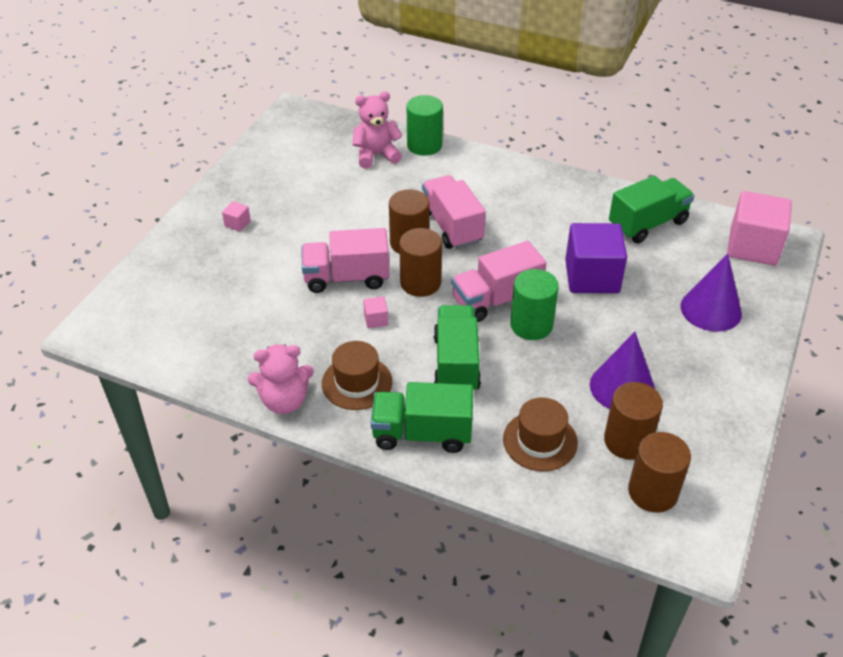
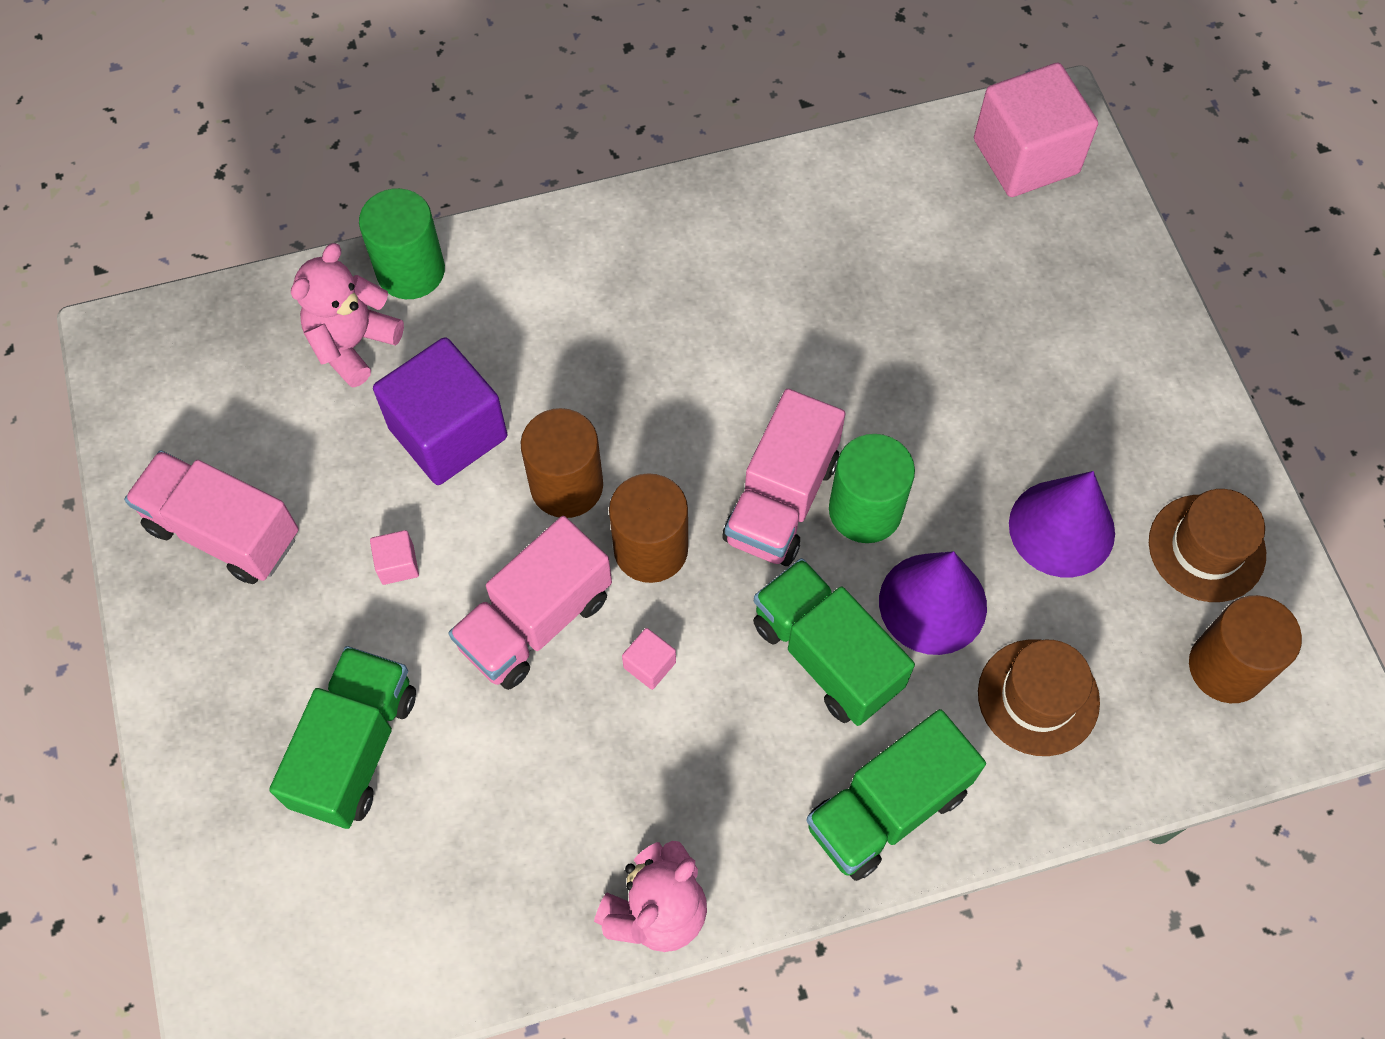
camera: 40 degrees left, 20 degrees up
pink cube [222,201,251,232] -> pink cube moved to [370,530,419,585]
brown hat [322,341,392,410] -> brown hat moved to [1149,489,1266,602]
pink truck [422,175,486,249] -> pink truck moved to [124,450,299,584]
purple cube [565,223,627,293] -> purple cube moved to [373,337,507,485]
brown cylinder [604,382,663,460] -> none
green truck [609,176,694,243] -> green truck moved to [269,646,416,829]
purple cone [680,254,742,332] -> purple cone moved to [879,551,987,655]

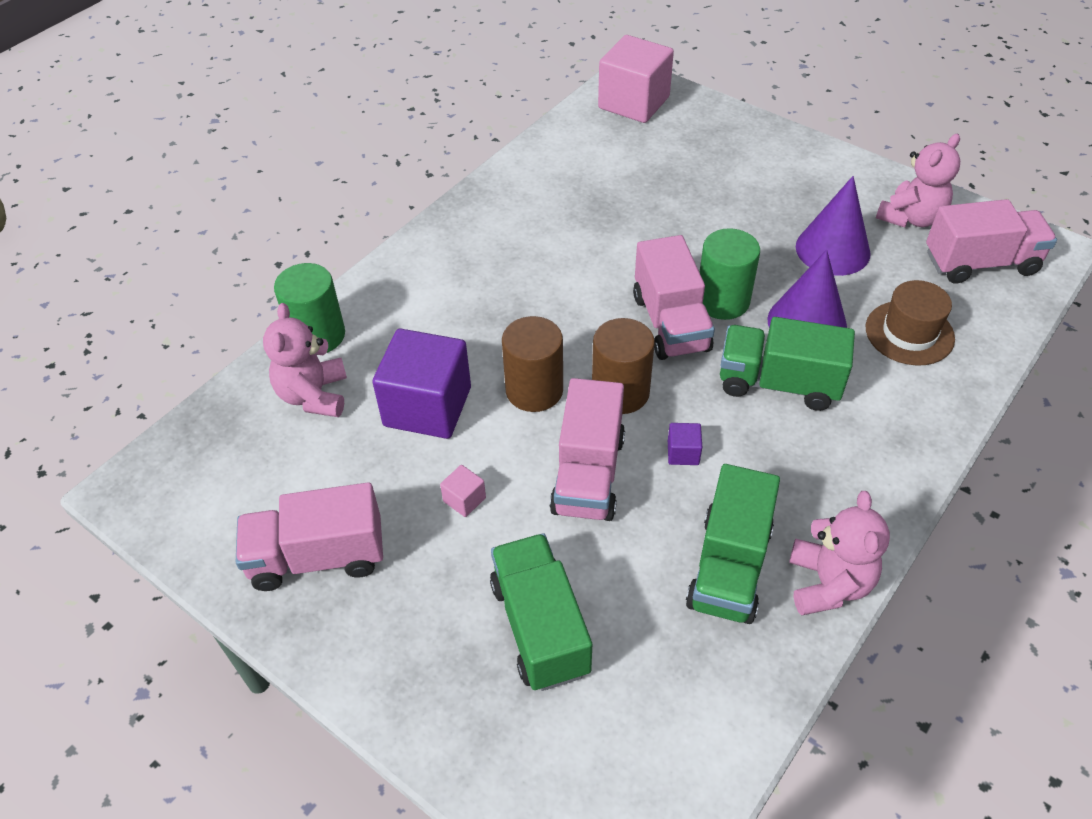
camera: 35 degrees left, 15 degrees down
pink cube [622,628,676,690] -> purple cube [668,423,702,465]
green truck [806,709,986,881] -> green truck moved to [686,464,780,624]
brown hat [1149,489,1266,602] -> pink teddy bear [876,134,960,227]
brown cylinder [1189,595,1302,703] -> pink truck [926,199,1057,284]

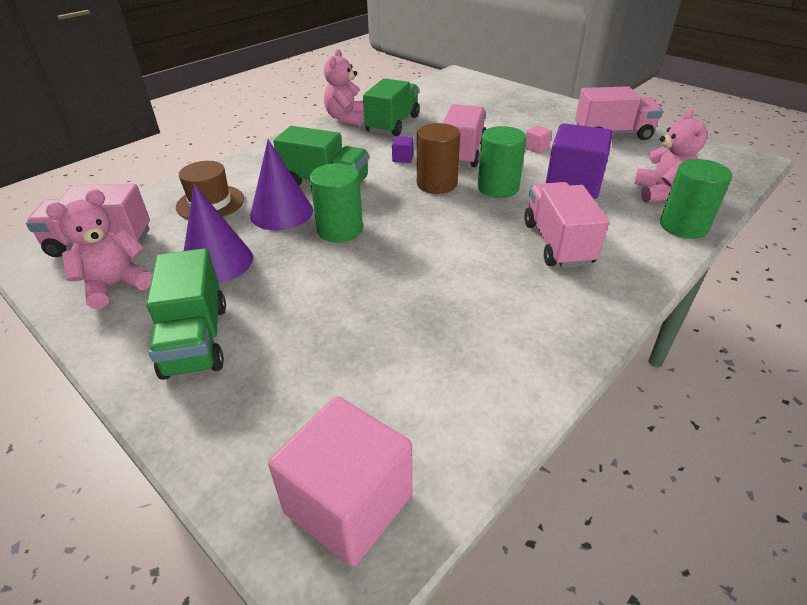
camera: 175 degrees left, 10 degrees down
green truck [490,533,592,691] -> green truck moved to [146,248,226,380]
brown cylinder [502,316,563,412] -> green cylinder [478,126,527,198]
pink truck [633,235,715,360] -> pink truck moved to [524,182,609,268]

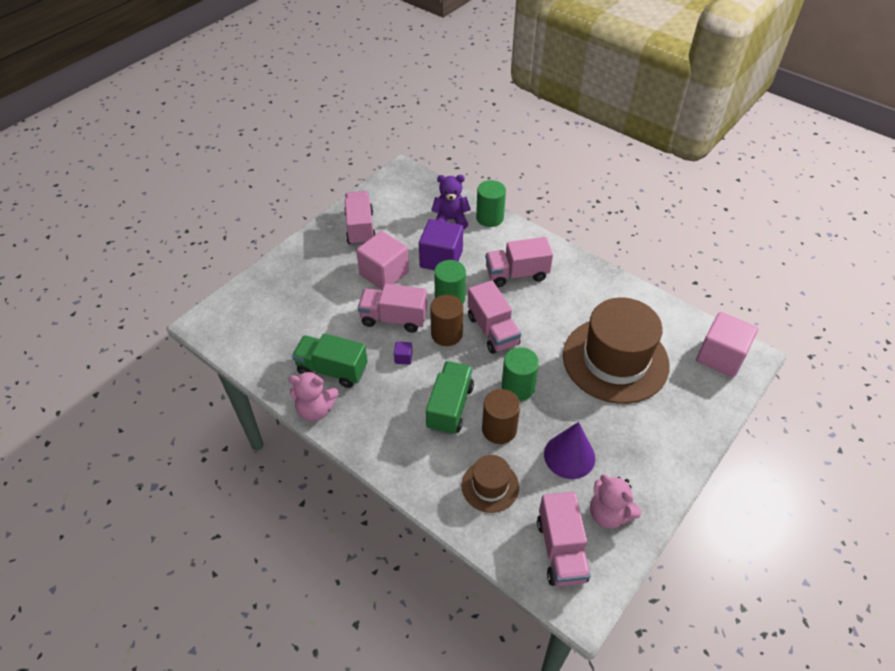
camera: 95 degrees left, 10 degrees up
green truck [146,248,226,380] -> none
purple cone [250,139,313,230] -> brown cylinder [482,389,520,444]
pink cube [525,125,552,153] -> pink cube [356,231,409,290], size x2.44
pink teddy bear [634,109,707,203] -> purple teddy bear [431,175,471,229]
none -> pink truck [468,280,521,354]
none -> brown hat [563,298,670,404]

